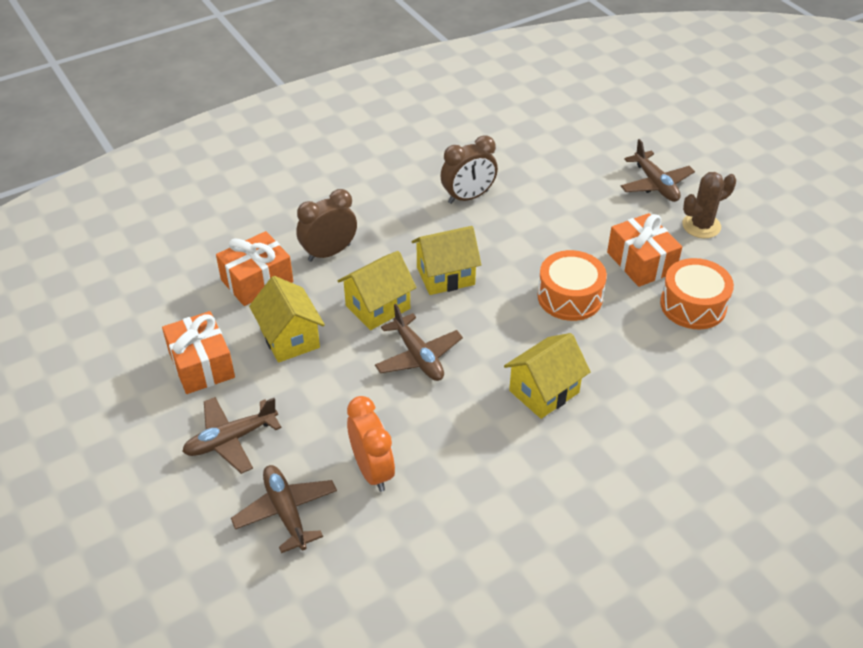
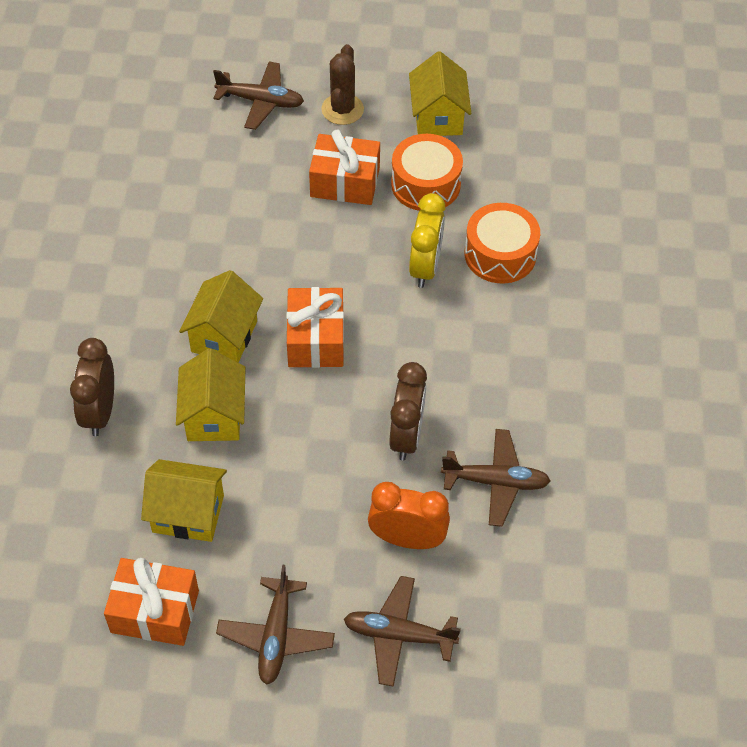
camera: 55 degrees left, 10 degrees up
orange gift [216,231,293,306] -> orange gift moved to [286,287,344,368]
brown plane [375,304,463,381] -> brown plane moved to [441,429,550,527]
brown clock [440,135,498,204] -> brown clock moved to [389,362,427,460]
yellow house [504,333,591,419] -> yellow house moved to [409,51,472,136]
orange drum [538,250,607,321] -> orange drum moved to [465,203,540,284]
none -> yellow clock [409,193,445,288]

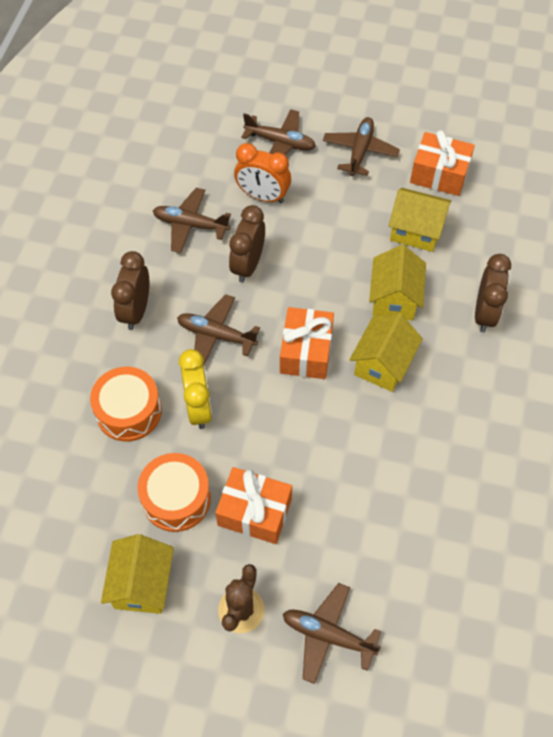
camera: 170 degrees left, 5 degrees up
yellow clock [409,193,445,288] -> yellow clock turned 150 degrees clockwise [179,349,212,429]
none -> brown clock [111,251,149,330]
none -> brown plane [177,294,260,365]

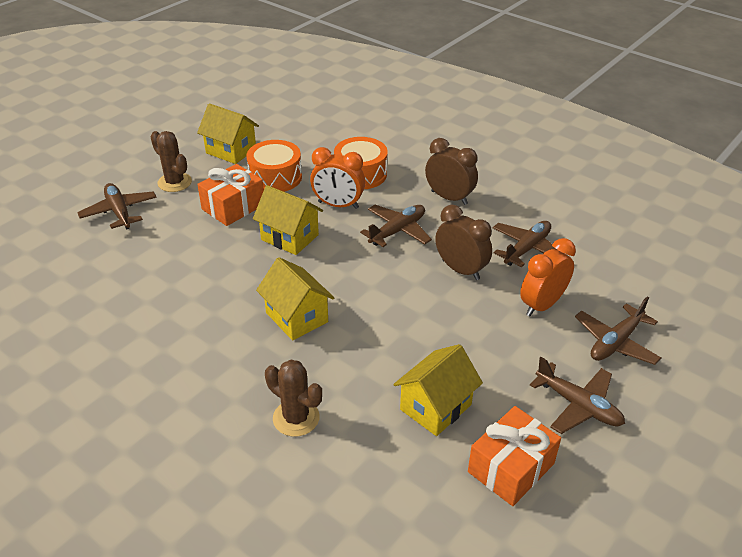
camera: 115 degrees right, 20 degrees down
yellow clock [179,349,212,429] -> orange clock [310,147,365,209]
orange gift [280,307,334,379] -> none
brown plane [283,583,381,684] -> brown plane turned 75 degrees counterclockwise [77,183,157,230]
yellow house [369,245,426,321] -> yellow house moved to [253,185,323,255]
brown clock [475,254,511,332] -> brown cactus [265,360,322,437]

